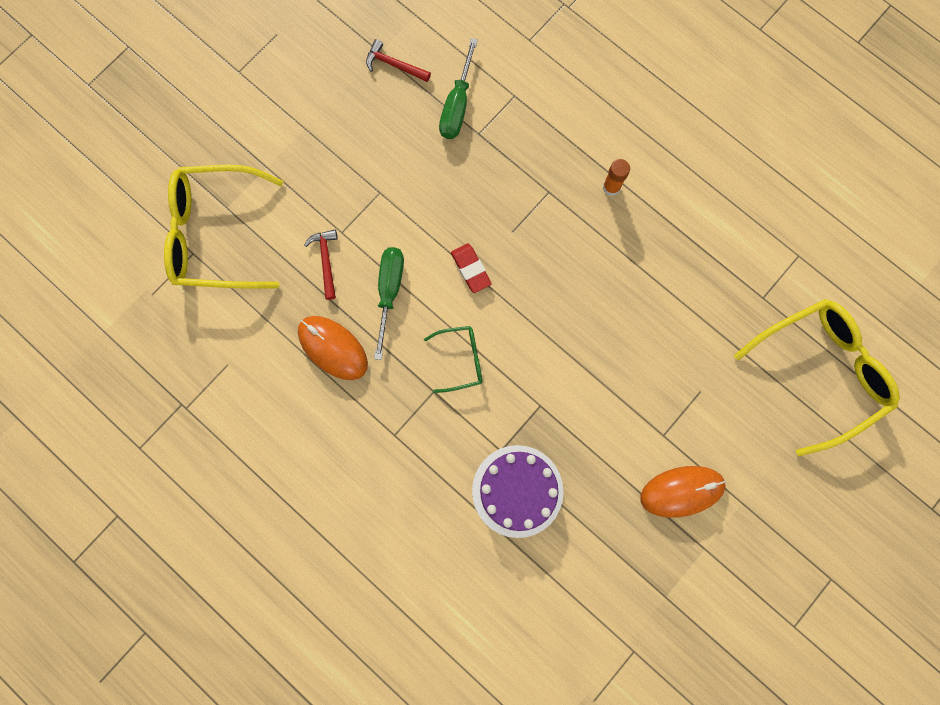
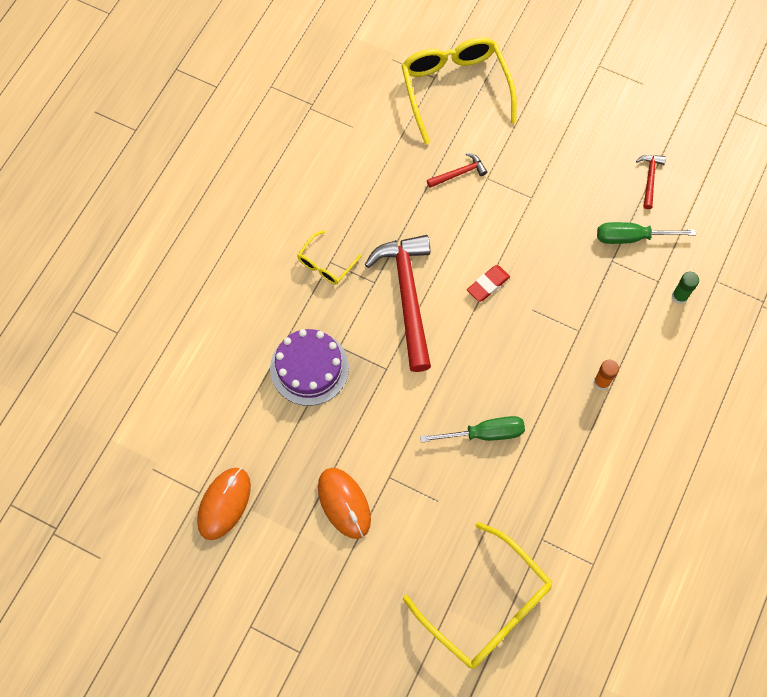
camera: 75 degrees right, 10 degrees down
orange mouse [298,316,368,380] -> orange mouse moved to [197,468,251,540]
green screwdriver [374,247,404,360] -> green screwdriver moved to [420,416,525,443]
green glasses [424,326,482,393] -> red hammer [365,235,431,372]
none -> yellow glasses [297,230,362,285]
none -> green glue stick [672,272,699,304]

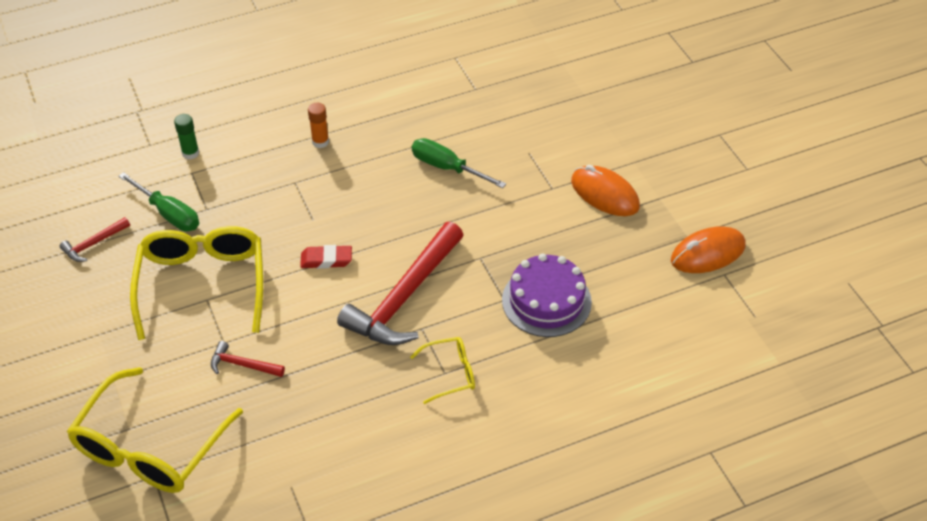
camera: 140 degrees left, 20 degrees down
orange mouse [318,468,371,539] -> orange mouse turned 60 degrees counterclockwise [571,165,640,216]
yellow glasses [403,522,552,669] -> yellow glasses moved to [130,226,263,340]

